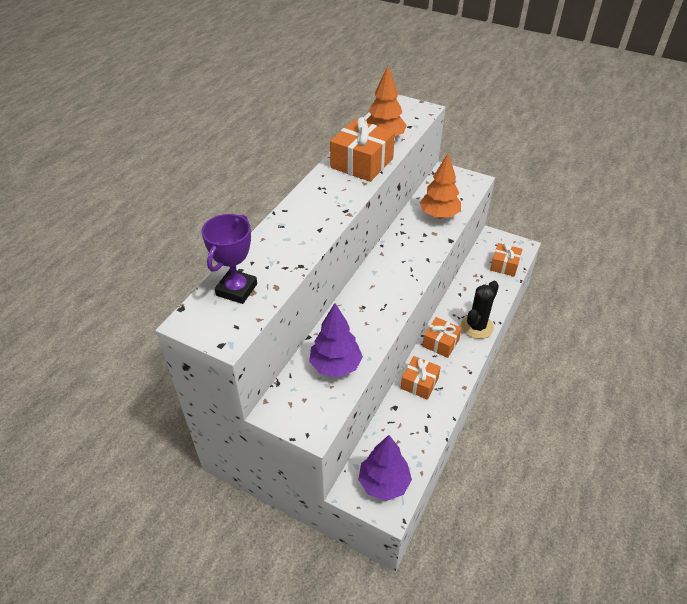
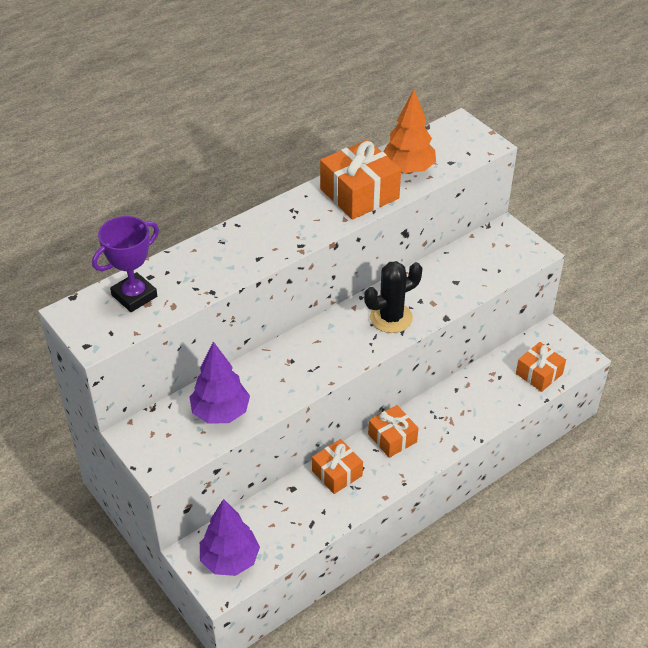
camera: 25 degrees right, 0 degrees up
orange tree [420,153,461,219] -> none
black cactus [461,281,499,339] -> black cactus moved to [364,261,422,333]

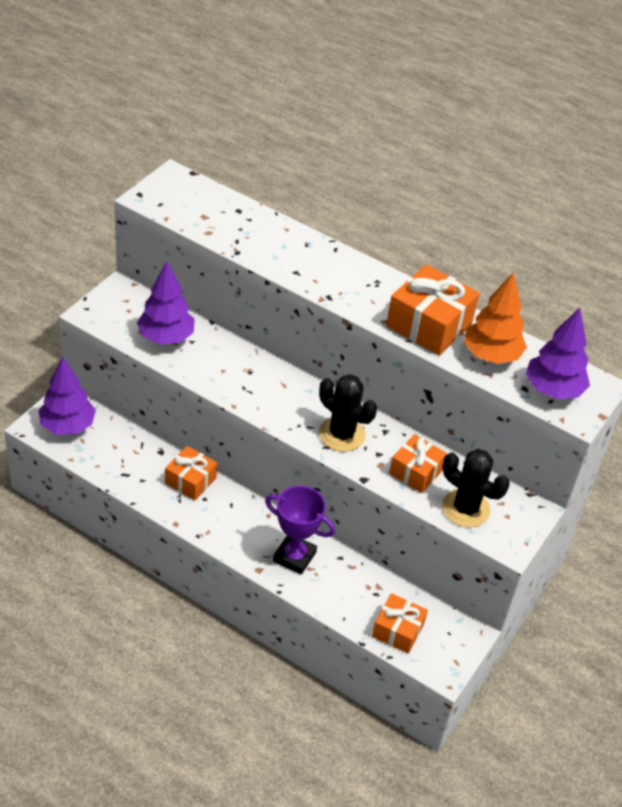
camera: 65 degrees right, 0 degrees up
purple trophy [92,216,159,312] -> purple trophy moved to [265,486,335,575]
orange gift [368,405,419,458] -> orange gift moved to [389,434,447,493]
none -> black cactus [442,449,510,527]
none -> purple tree [526,308,590,399]

